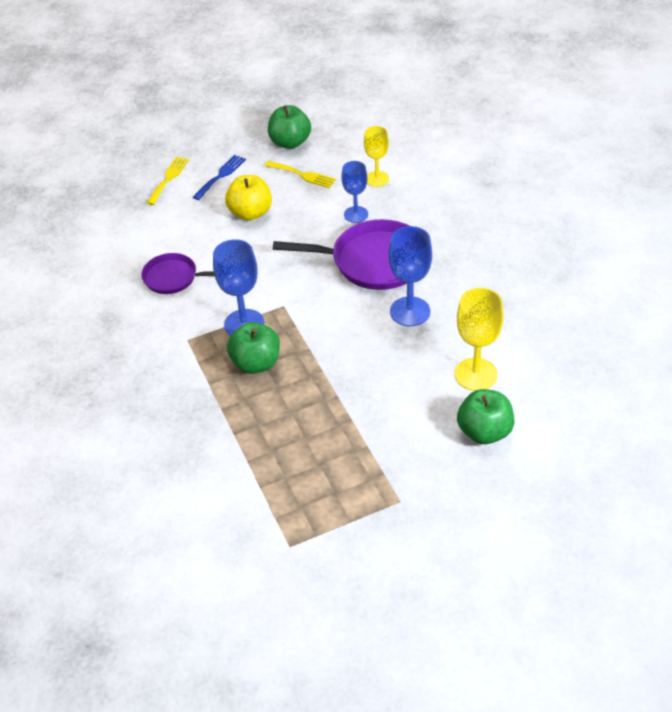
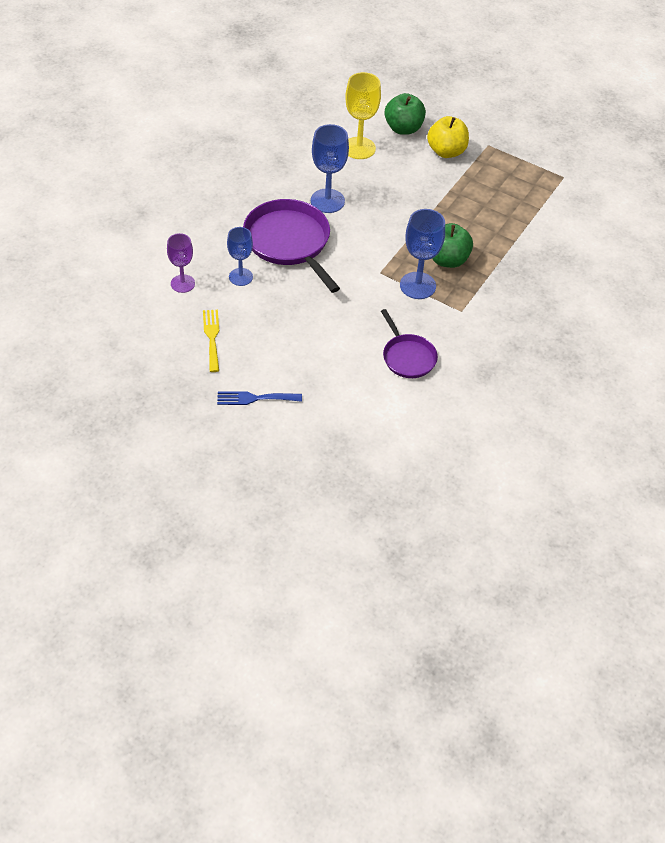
camera: 130 degrees left, 5 degrees up
yellow fork [147,157,189,205] -> none
yellow apple [225,175,272,221] -> yellow apple moved to [427,116,469,158]
green apple [268,105,311,149] -> none
yellow goblet [364,126,389,187] -> purple goblet [167,233,195,293]

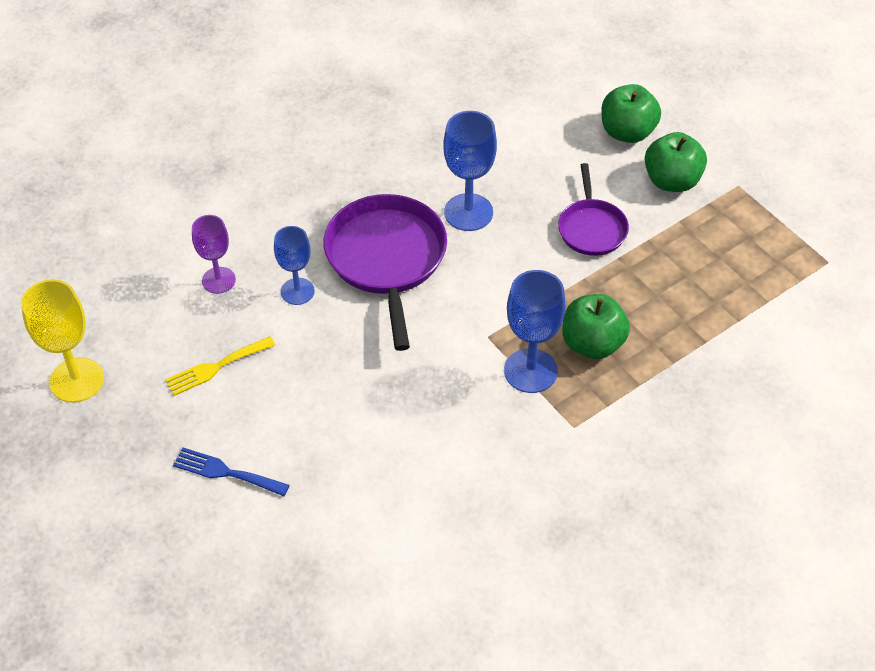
camera: 25 degrees right, 0 degrees up
yellow fork [203,310,219,372] -> yellow fork turned 135 degrees counterclockwise [165,336,275,396]
yellow goblet [345,72,381,159] -> yellow goblet moved to [21,279,104,403]
purple pan [381,309,438,378] -> purple pan moved to [558,163,629,256]
yellow apple [427,116,469,158] -> green apple [645,132,707,192]

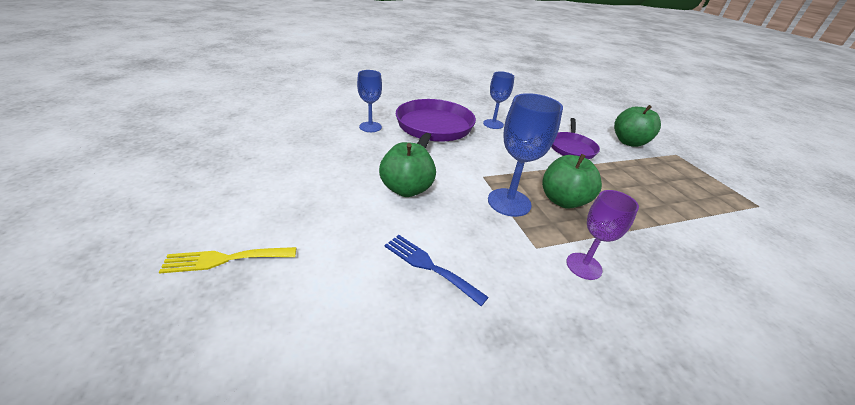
camera: 15 degrees right, 15 degrees down
yellow goblet [21,279,104,403] -> none
yellow fork [165,336,275,396] -> yellow fork moved to [159,247,296,273]
blue fork [173,447,290,496] -> blue fork moved to [384,235,489,306]
purple goblet [192,215,236,294] -> purple goblet moved to [566,190,639,280]
blue goblet [443,111,497,231] -> blue goblet [483,71,514,129], size x0.66
green apple [601,84,661,143] -> green apple moved to [379,142,436,197]

